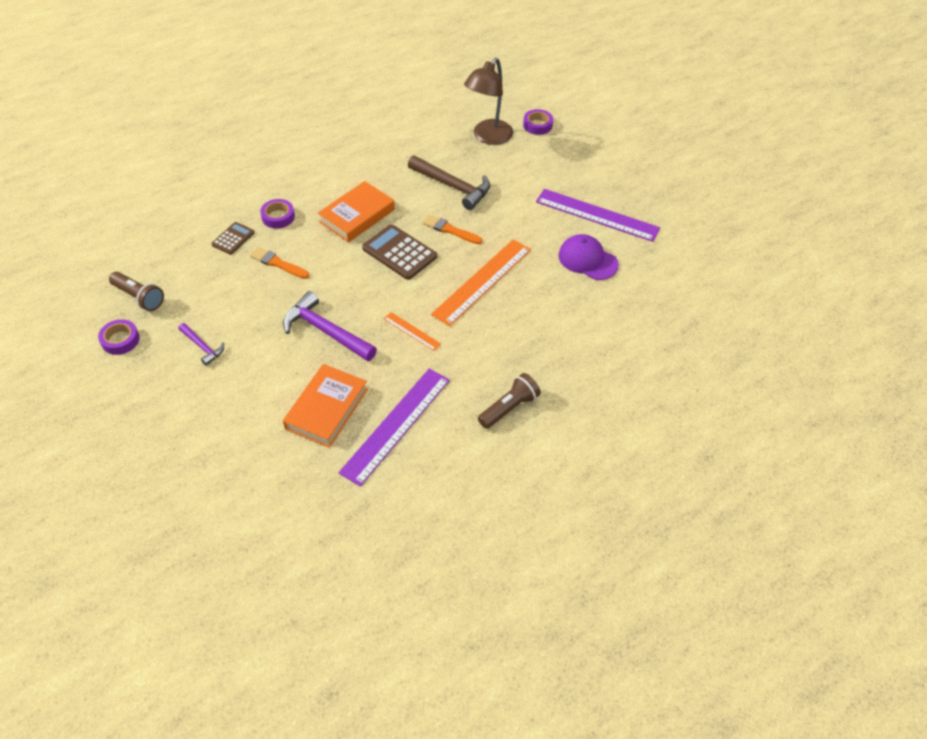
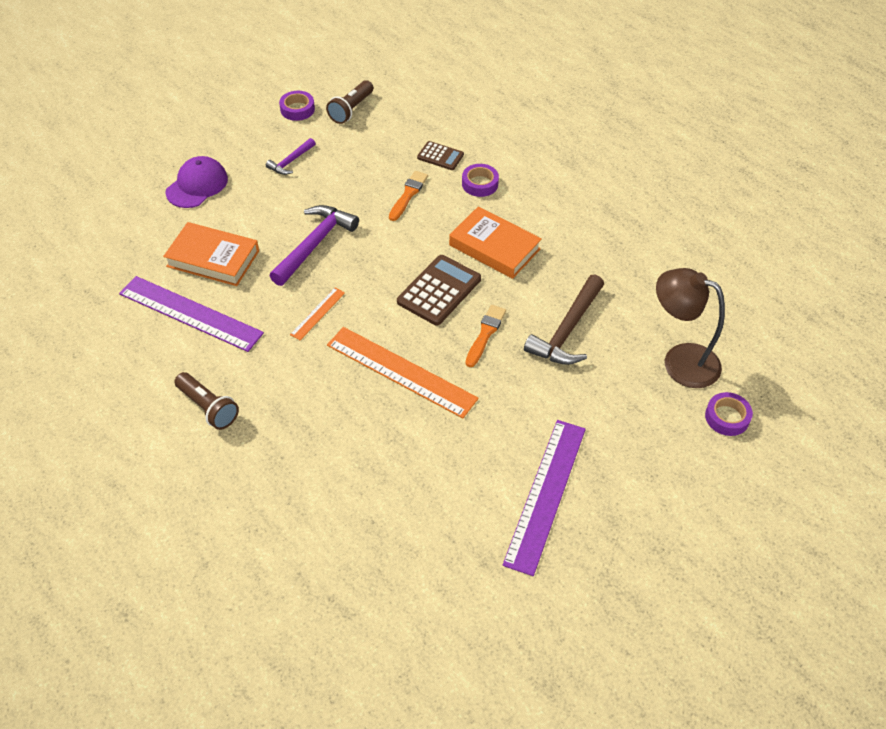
camera: 85 degrees right, 0 degrees up
purple cap [558,234,619,280] -> purple cap moved to [165,156,228,208]

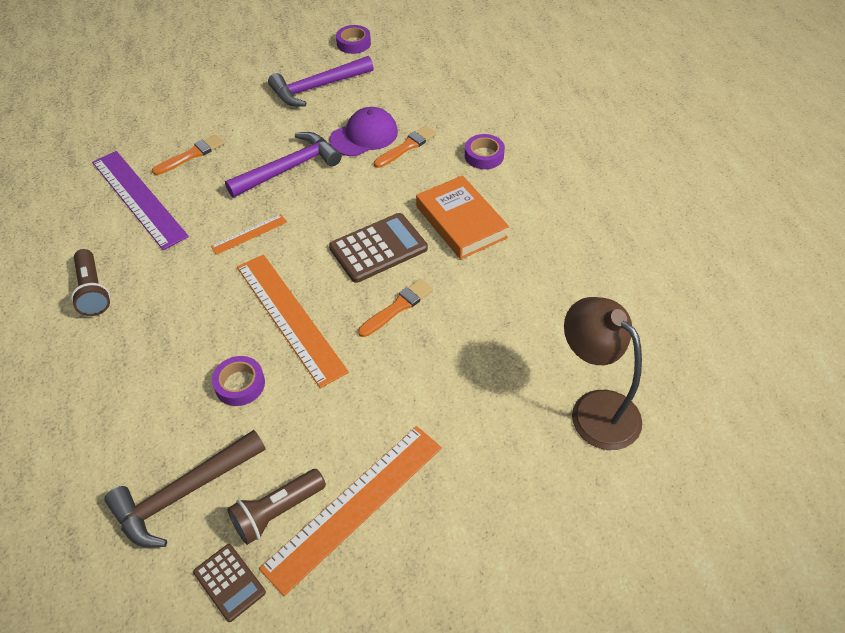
camera: 25 degrees right, 0 degrees up
orange book [163,222,259,286] -> orange brush [152,134,225,175]
purple cap [165,156,228,208] -> purple cap moved to [329,107,398,156]
purple hammer [266,138,316,175] -> purple hammer [268,56,374,106], size x1.83
brown flashlight [326,80,373,124] -> brown flashlight moved to [227,469,326,545]
brown calculator [417,141,464,170] -> brown calculator moved to [193,544,266,622]
purple ruler [503,420,586,576] -> orange ruler [259,426,442,596]
brown hammer [524,274,604,365] -> brown hammer moved to [104,430,266,547]
purple tape [705,392,753,436] -> purple tape moved to [212,356,265,406]

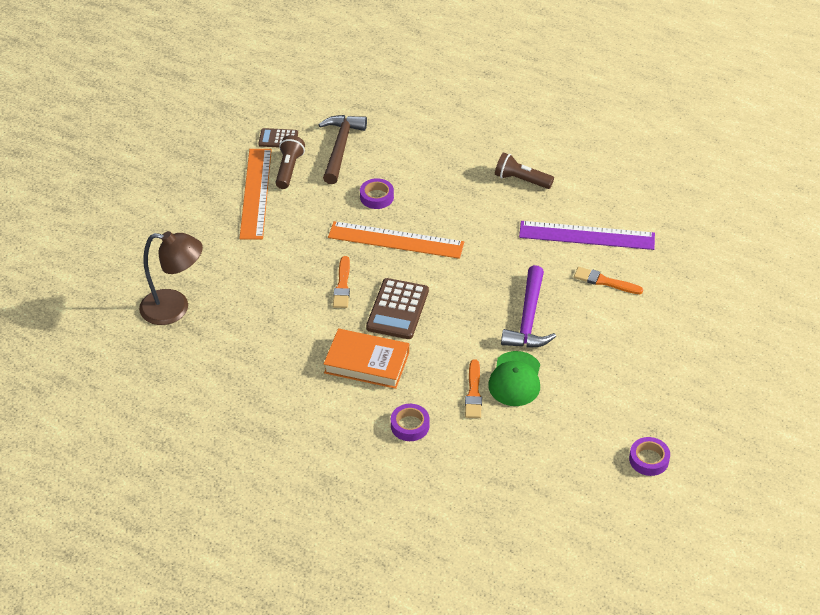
camera: 135 degrees right, 5 degrees down
orange brush [152,134,225,175] -> orange brush turned 105 degrees clockwise [574,267,643,294]
orange ruler [211,214,287,255] -> none
purple hammer [268,56,374,106] -> none
purple cap [329,107,398,156] -> green cap [488,351,540,406]

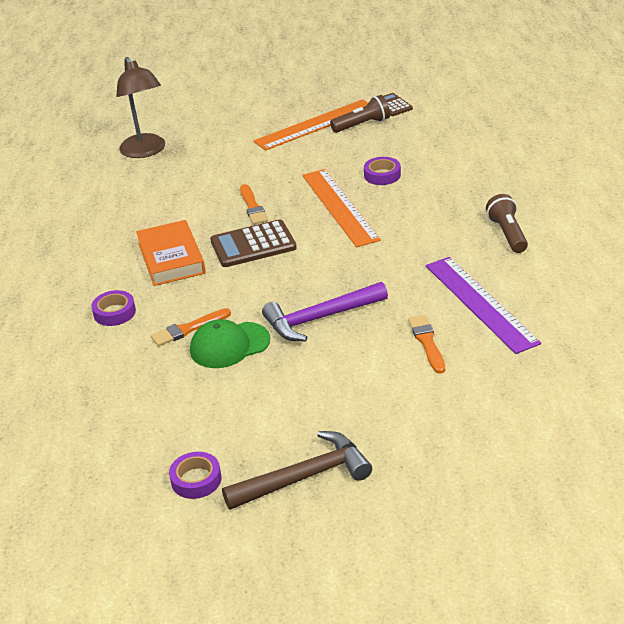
camera: 60 degrees right, 10 degrees down
brown hammer [318,115,367,184] -> brown hammer moved to [222,431,372,510]
orange brush [333,256,350,308] -> orange brush turned 75 degrees counterclockwise [240,184,268,225]

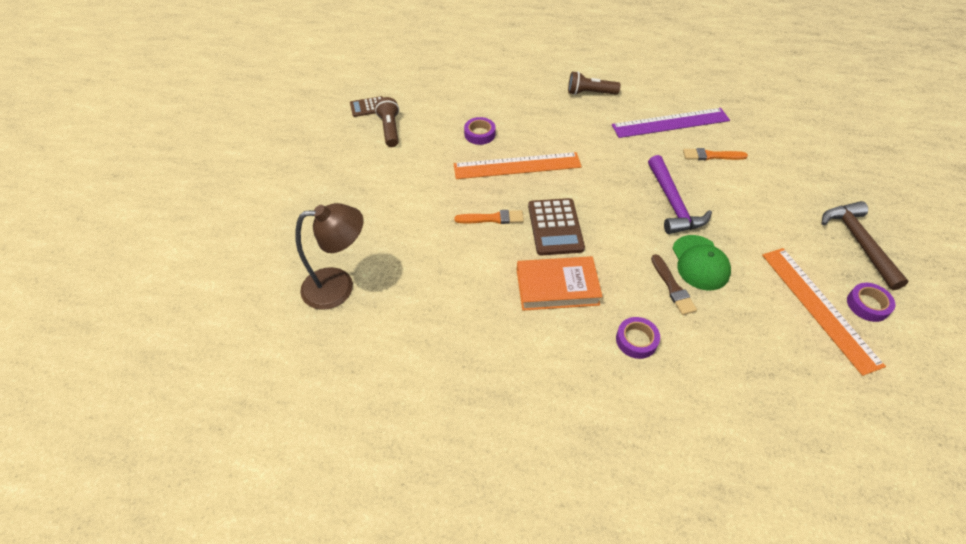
camera: 80 degrees left, 15 degrees up
orange brush [151,308,231,346] -> brown brush [651,254,697,315]
orange ruler [253,99,368,151] -> orange ruler moved to [762,248,886,376]

